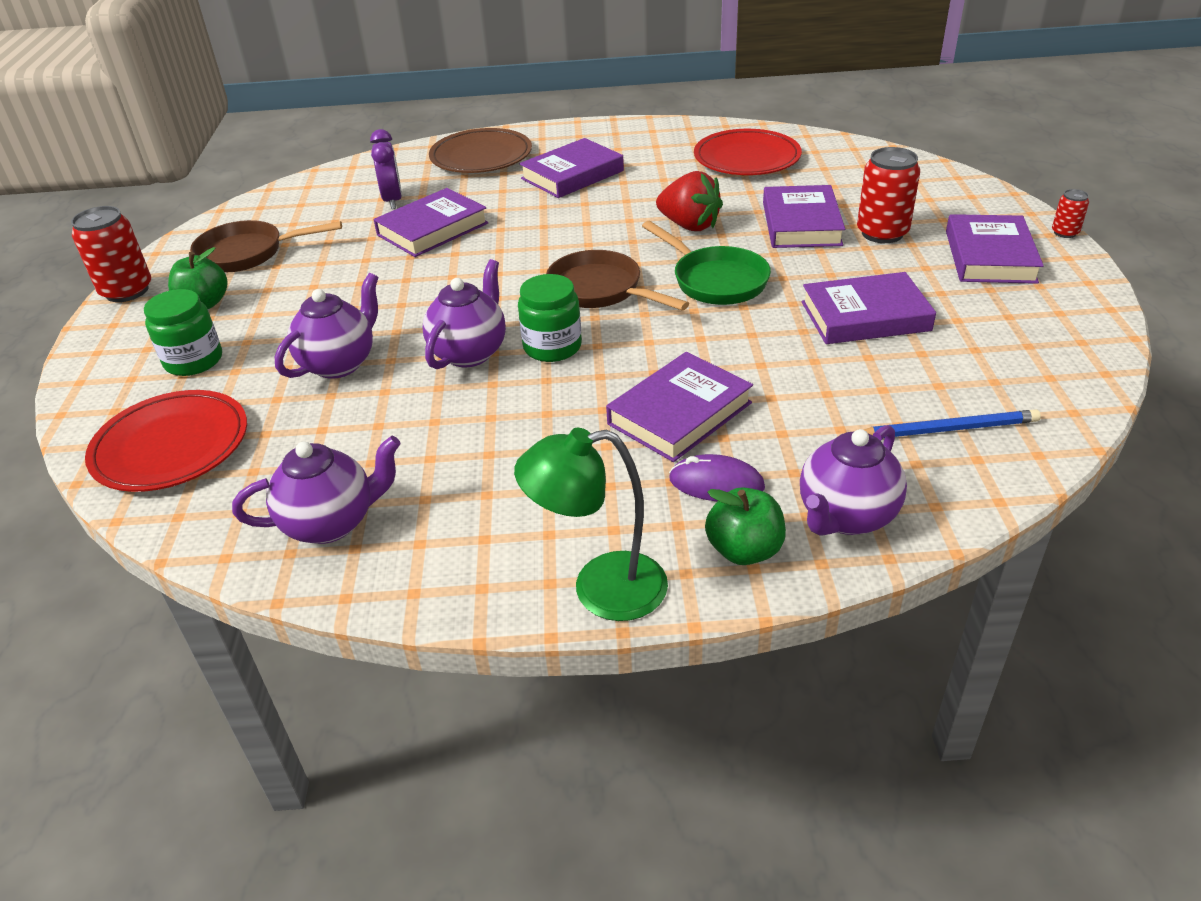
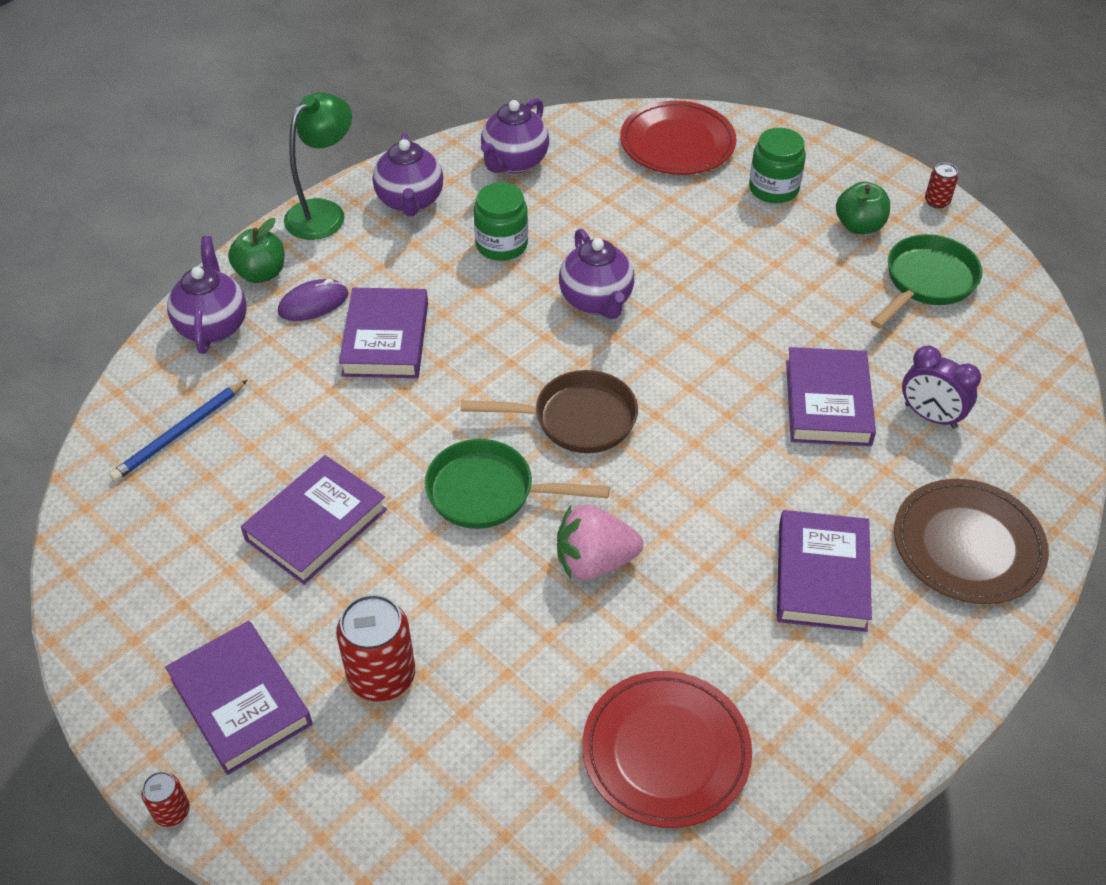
camera: 135 degrees right, 10 degrees up
red can [71,206,151,302] -> red can [925,163,958,208], size x0.51
brown pan [190,220,342,272] -> green pan [871,234,982,328]
purple teapot [275,273,379,379] -> purple teapot moved to [373,132,443,217]
green jar [518,274,582,362] -> green jar moved to [474,182,528,261]
red strawberry [656,171,723,231] -> pink strawberry [557,505,643,580]
purple book [763,185,845,248] -> none

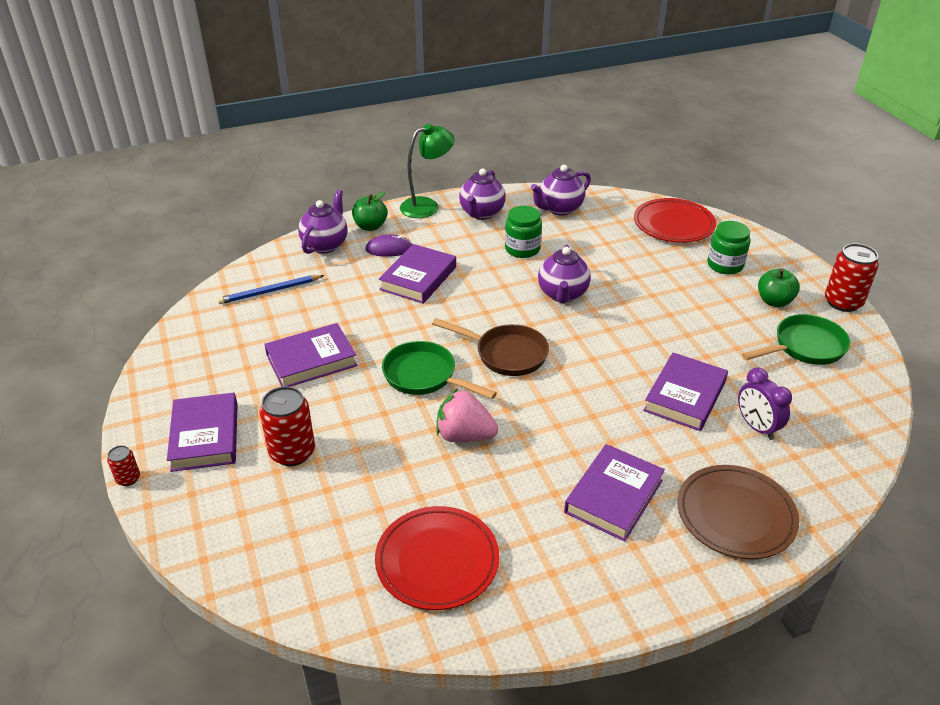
camera: 25 degrees right, 10 degrees down
red can [925,163,958,208] -> red can [825,243,879,312], size x1.97

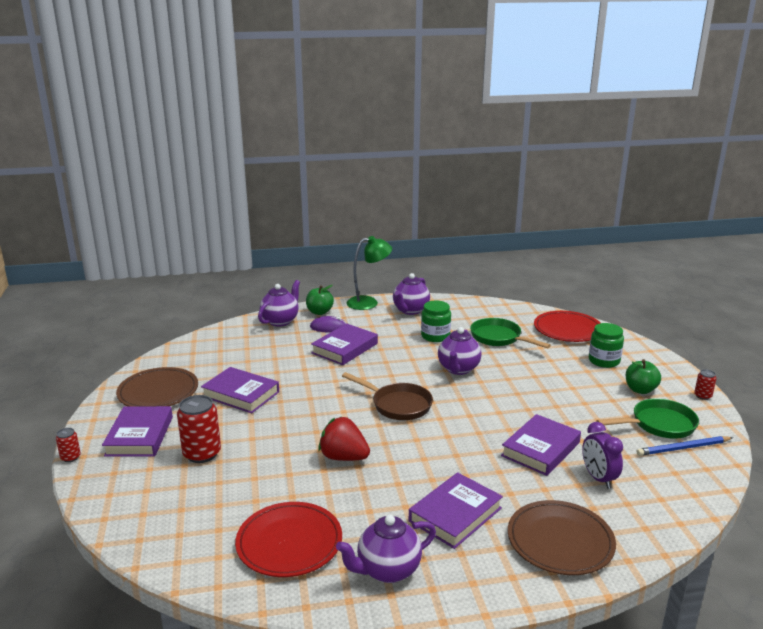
camera: 10 degrees right, 15 degrees down
blue pencil [217,275,324,304] -> blue pencil moved to [636,436,733,456]
purple book [264,323,357,387] -> purple book turned 45 degrees clockwise [201,367,279,413]
green pan [382,341,497,399] -> green pan moved to [470,318,551,348]
pink strawberry [436,389,498,442] -> red strawberry [318,417,370,461]
purple teapot [531,165,591,216] -> purple teapot moved to [336,515,436,583]
red can [825,243,879,312] -> red can [694,369,716,400], size x0.51
none -> brown plate [116,367,198,406]

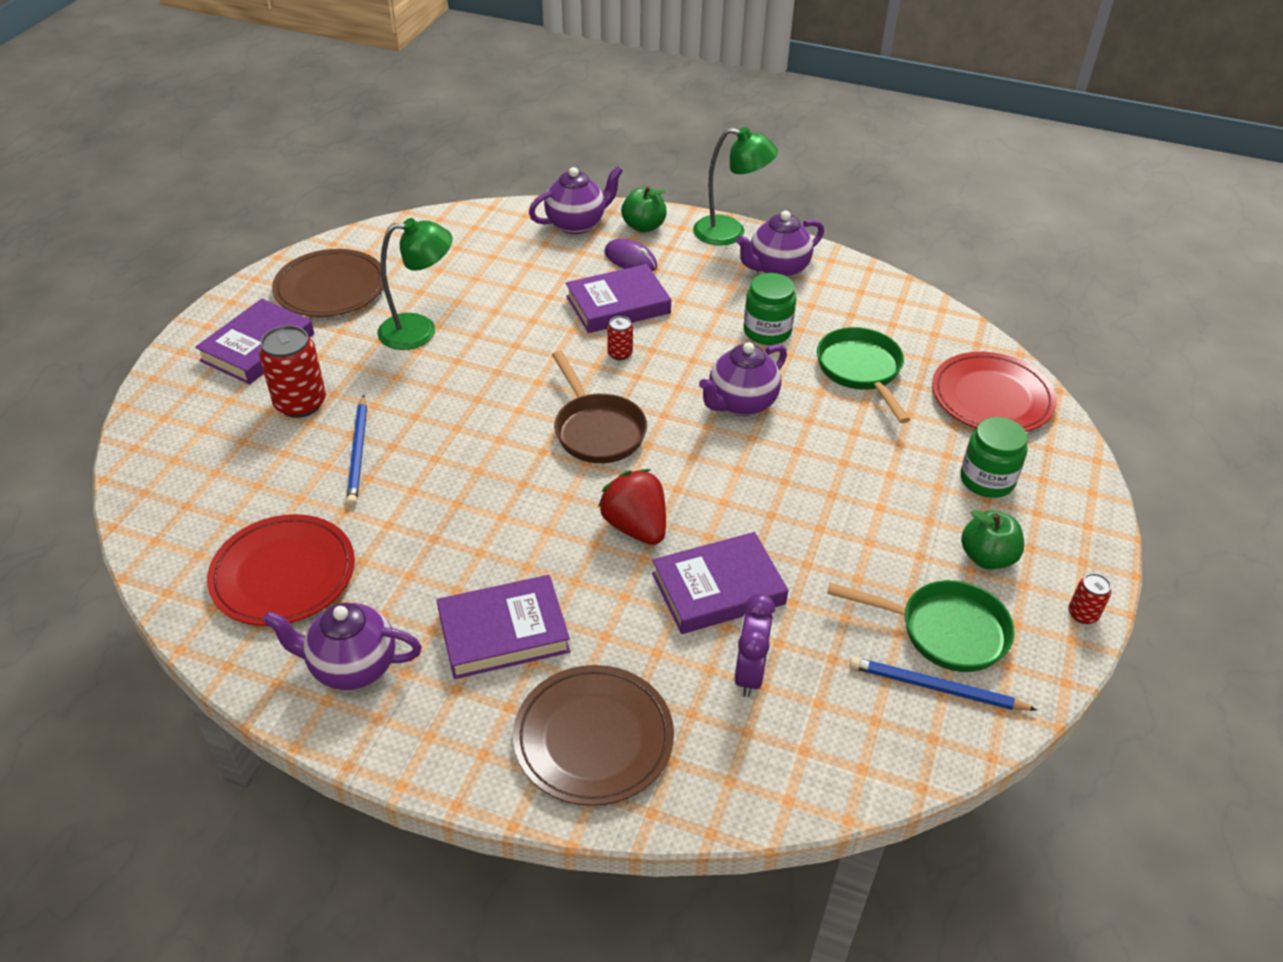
camera: 30 degrees right, 20 degrees up
red can [56,428,81,462] -> red can moved to [607,316,633,360]
purple book [201,367,279,413] -> green lamp [377,218,453,350]
red strawberry [318,417,370,461] -> red strawberry moved to [598,469,666,545]
none -> blue pencil [346,395,367,506]

